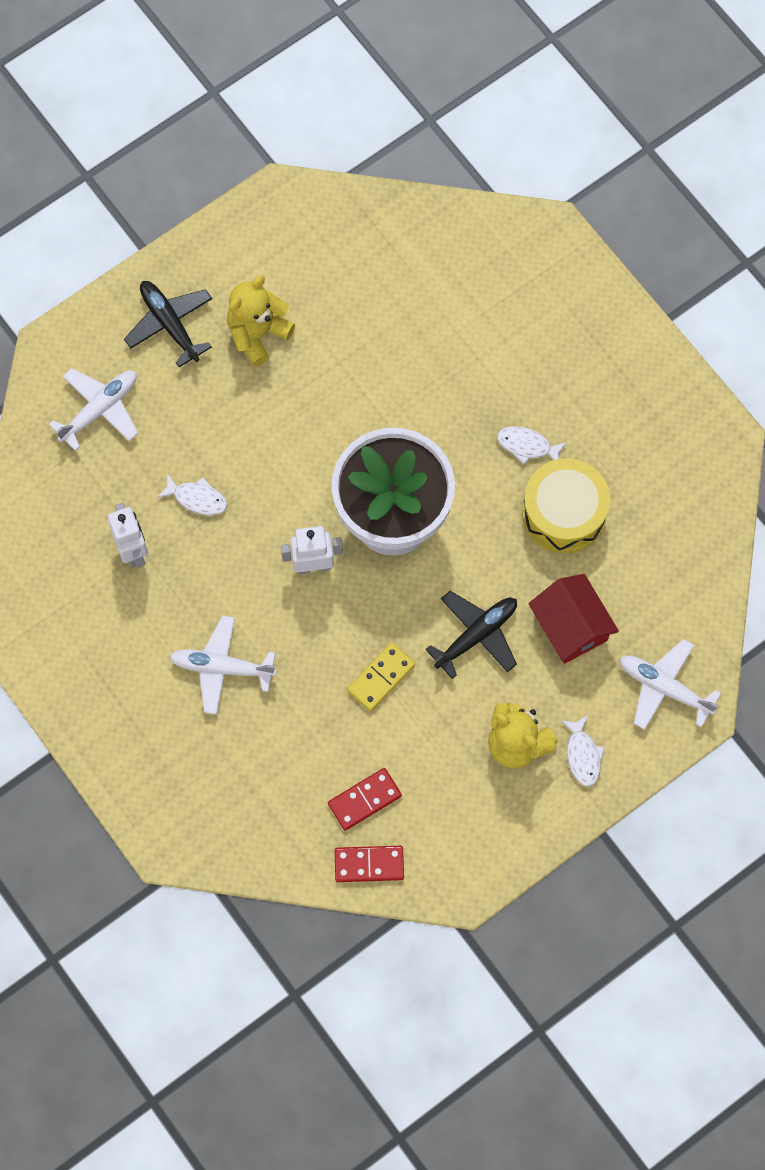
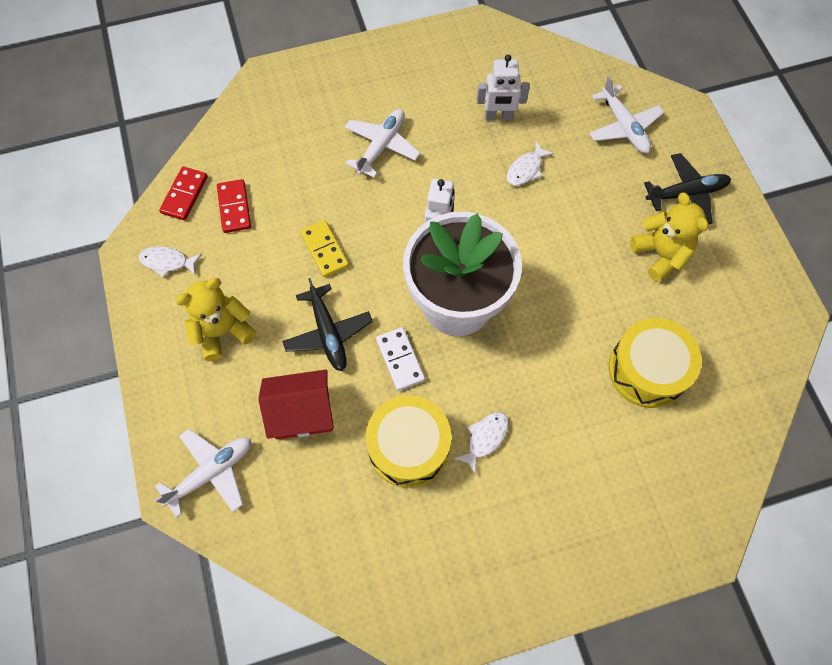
camera: 110 degrees right, 5 degrees down
white fish [561,715,605,787] -> white fish moved to [139,246,202,278]
none -> white domino [376,327,425,391]
none -> yellow drum [608,318,702,408]

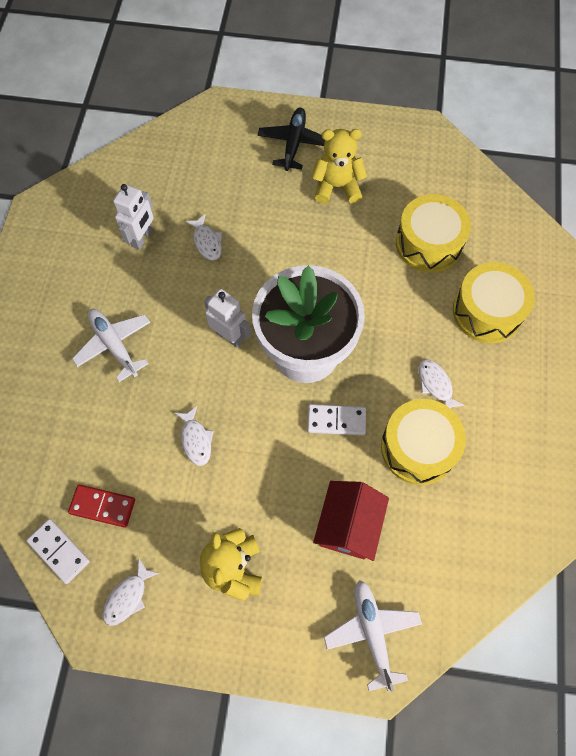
camera: 65 degrees left, 0 degrees up
red domino [159,167,208,220] -> white domino [26,519,90,584]
black plane [282,278,373,371] -> none
yellow domino [300,220,349,278] -> white fish [175,406,214,466]
white plane [589,76,664,153] -> none
none -> yellow drum [453,262,535,343]

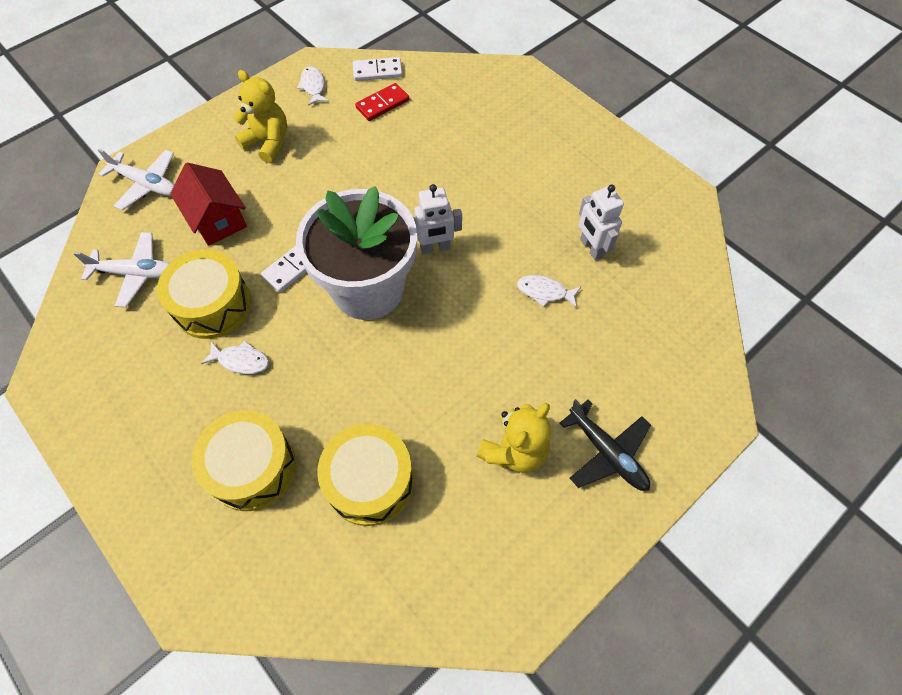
camera: 130 degrees right, 5 degrees down
white plane [72,309,150,382] -> white plane moved to [74,232,170,307]
white fish [175,406,214,466] -> none

